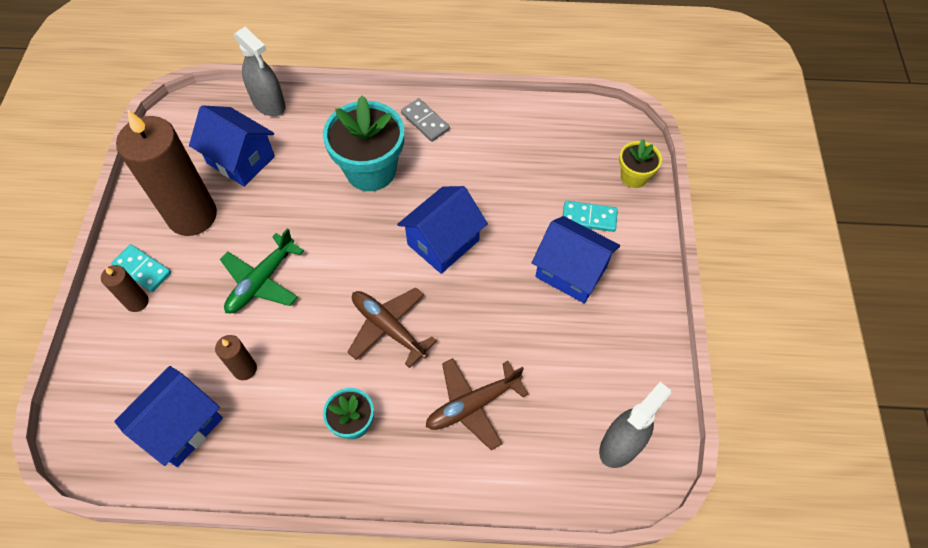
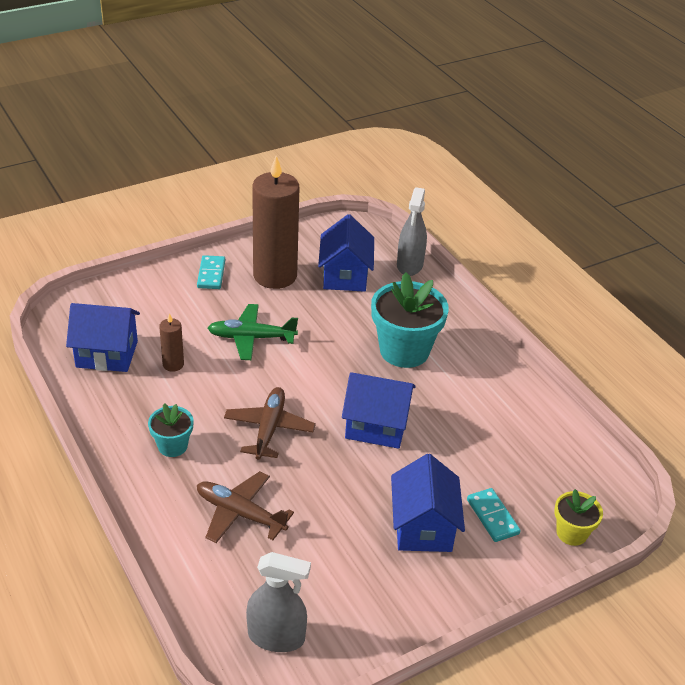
camera: 55 degrees right, 20 degrees down
brown candle [101,265,149,312] -> none
grey domino [401,98,450,142] -> none

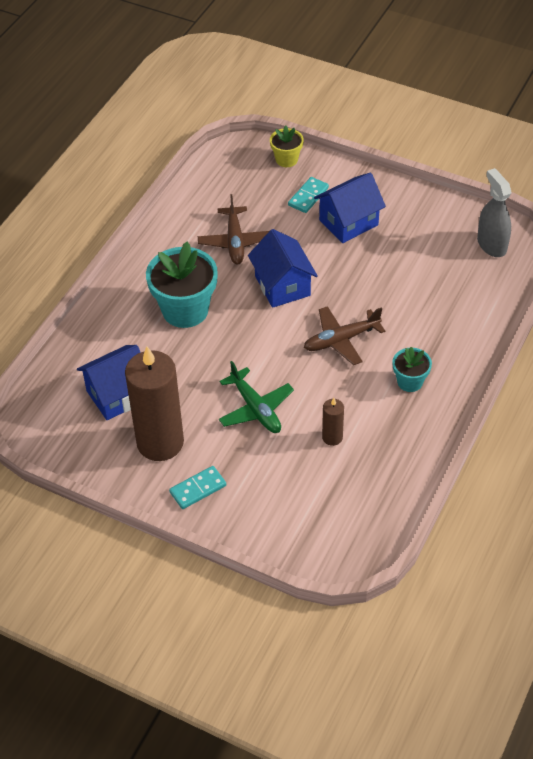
camera: 120 degrees left, 10 degrees up
blue house [66,303,140,372] -> none
brown plane [197,471,294,543] -> brown plane moved to [198,194,269,265]
grey spray bottle [397,187,427,276] -> none

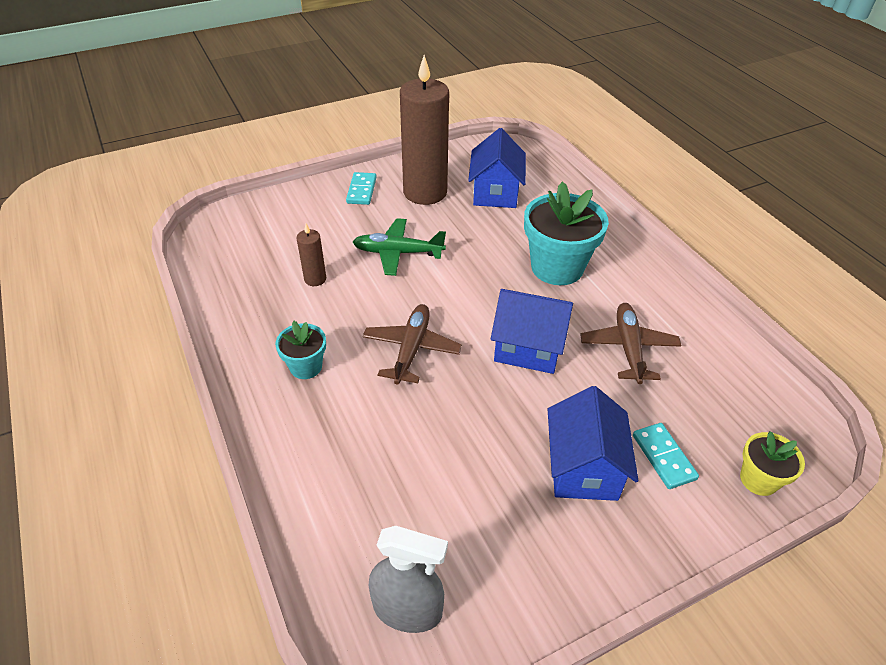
camera: 125 degrees right, 5 degrees down
brown plane [198,194,269,265] -> brown plane turned 60 degrees clockwise [580,303,682,384]

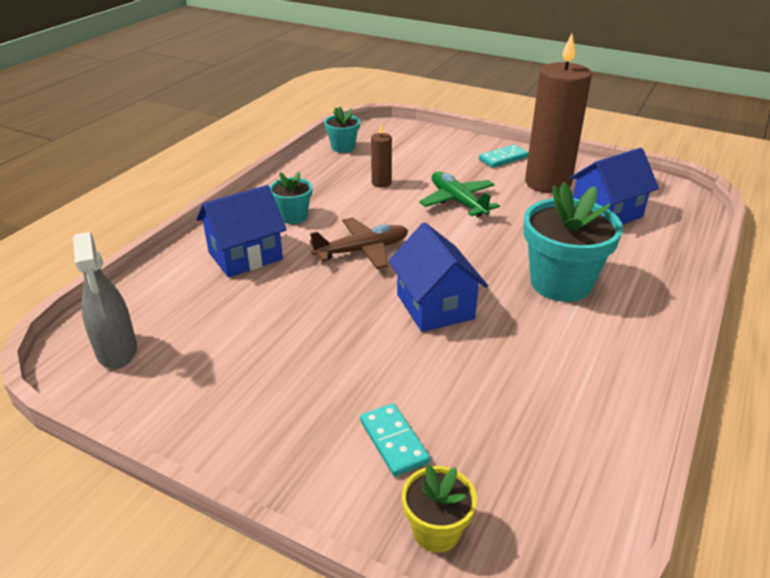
camera: 55 degrees right, 10 degrees down
blue house [548,386,638,501] -> blue house moved to [196,185,287,277]
brown plane [580,303,682,384] -> none
turquoise domino [633,423,699,489] -> turquoise domino turned 60 degrees counterclockwise [360,403,430,477]
none -> turquoise flower pot [324,106,360,153]

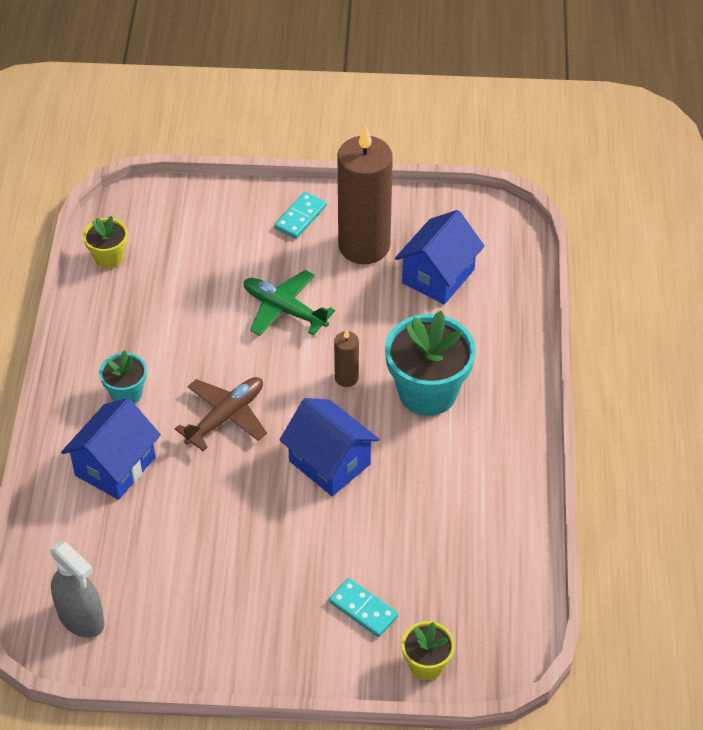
camera: 25 degrees left, 15 degrees up
turquoise flower pot [324,106,360,153] -> yellow flower pot [83,216,128,269]
brown candle [371,123,392,188] -> brown candle moved to [334,329,359,387]

